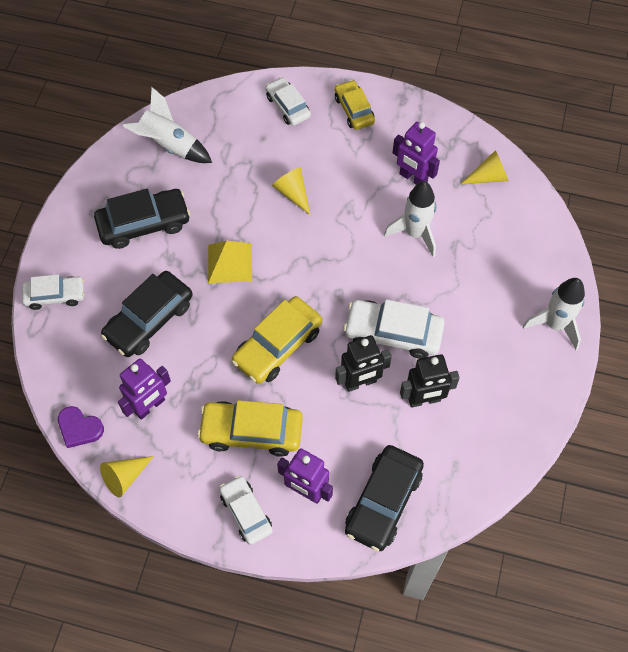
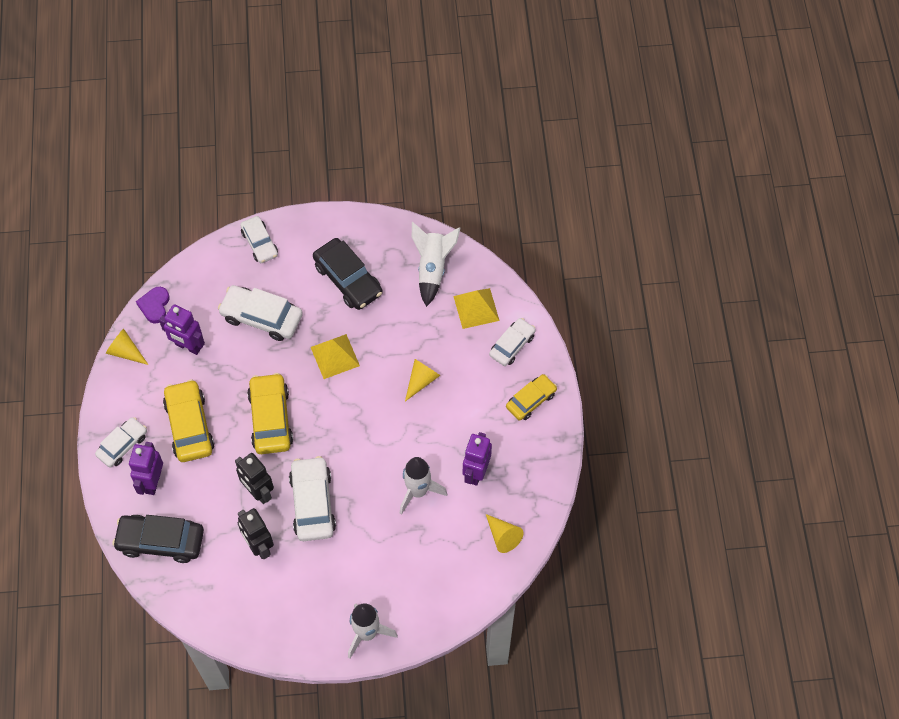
camera: 70 degrees right, 0 degrees up
black car [101,271,193,357] -> white car [218,285,303,341]
yellow car [232,296,322,384] -> yellow car turned 60 degrees clockwise [247,373,293,454]
none -> yellow pyramid [454,288,500,329]

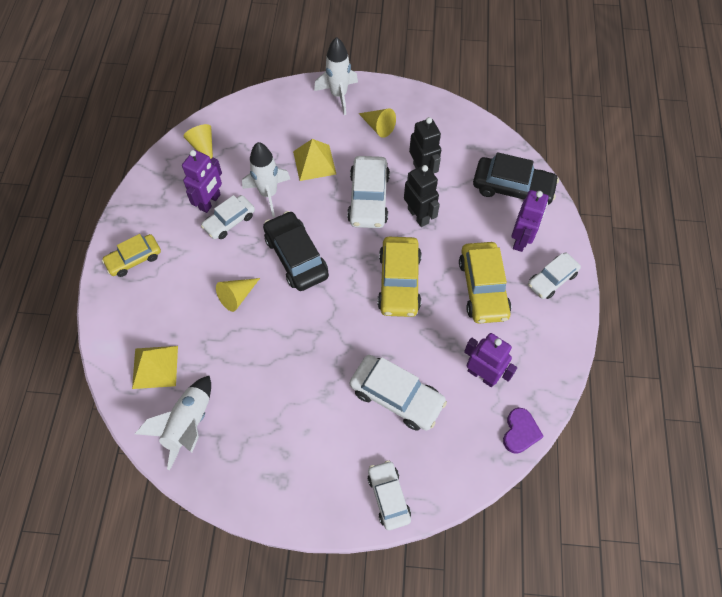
camera: 170 degrees left, 0 degrees up
yellow cone [106,329,148,365] -> yellow cone moved to [359,108,396,138]
yellow pyramid [311,334,360,379] -> yellow pyramid moved to [293,139,336,181]
black car [313,238,383,310] -> black car moved to [263,211,329,291]
white car [489,318,535,366] -> white car moved to [201,195,255,239]

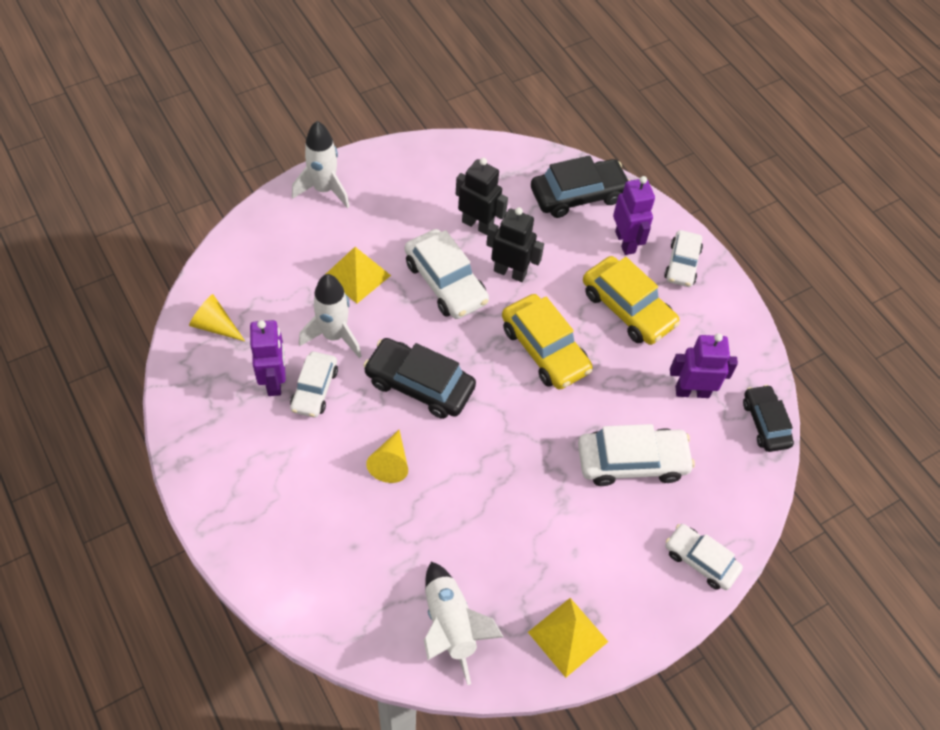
camera: 40 degrees left, 5 degrees down
yellow car [102,234,161,277] -> none
yellow pyramid [132,346,178,389] -> yellow pyramid moved to [528,598,608,678]
yellow cone [359,108,396,138] -> none
purple heart [503,408,544,454] -> black car [743,385,794,452]

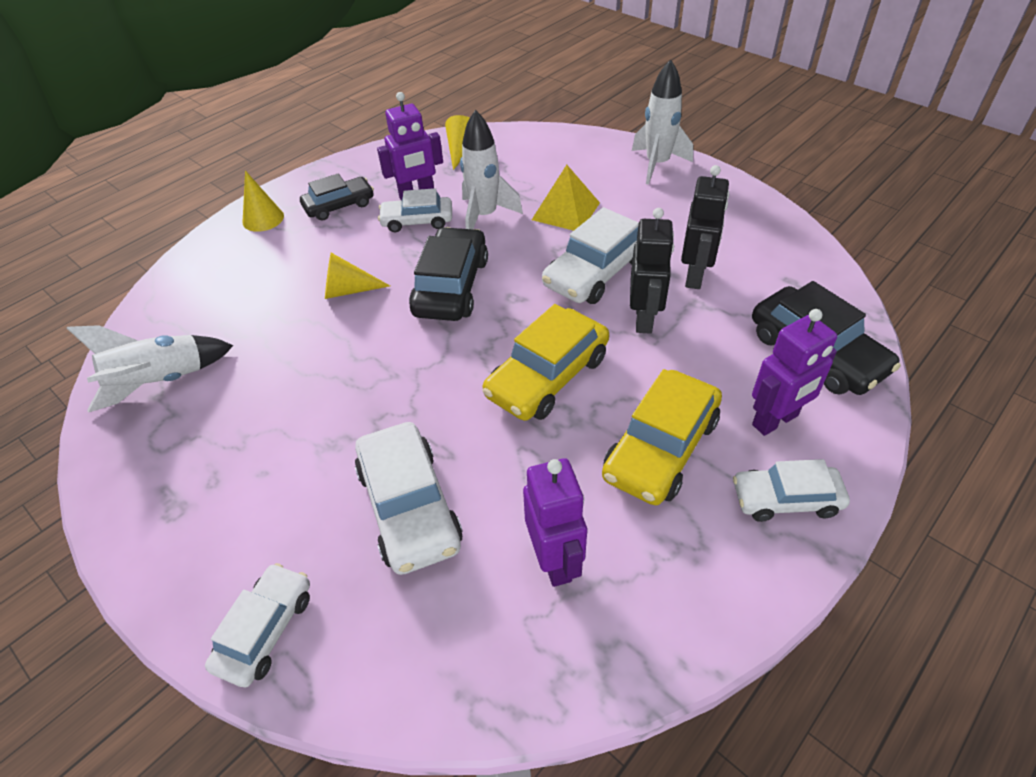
camera: 80 degrees right, 10 degrees down
yellow pyramid [528,598,608,678] -> none
black car [743,385,794,452] -> black car moved to [300,173,374,221]
none -> yellow cone [242,171,284,232]

